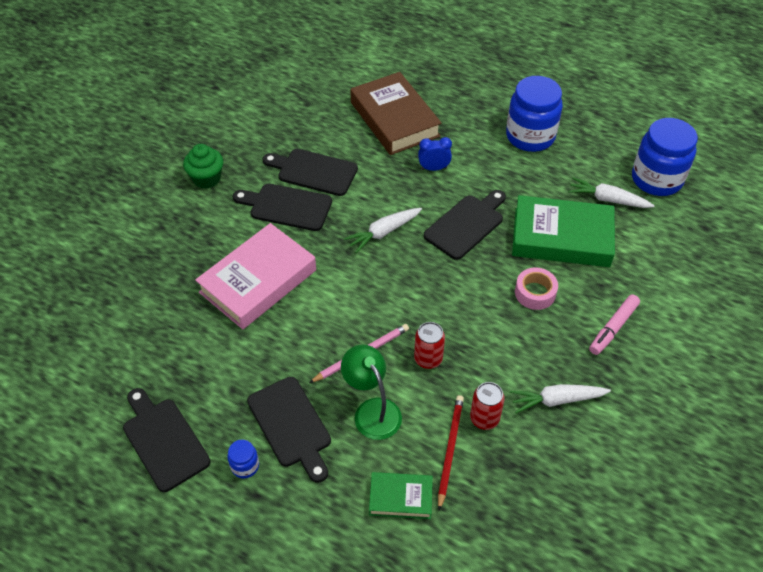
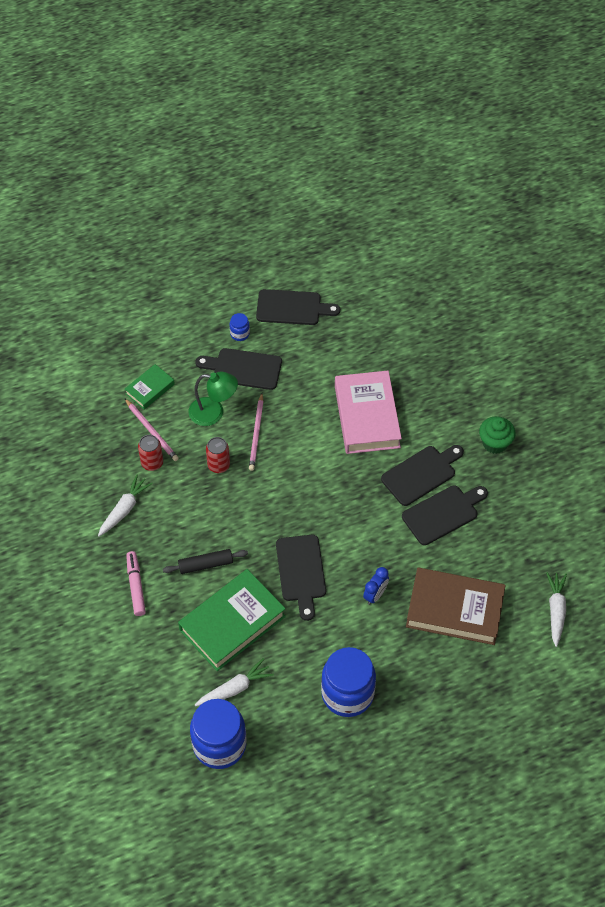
camera: 130 degrees right, 5 degrees up
white carrot [344,208,422,253] -> white carrot moved to [546,572,567,647]
red pencil [438,395,464,510] -> pink pencil [124,398,179,461]
pink tape [515,267,558,310] -> black rolling pin [163,549,248,574]

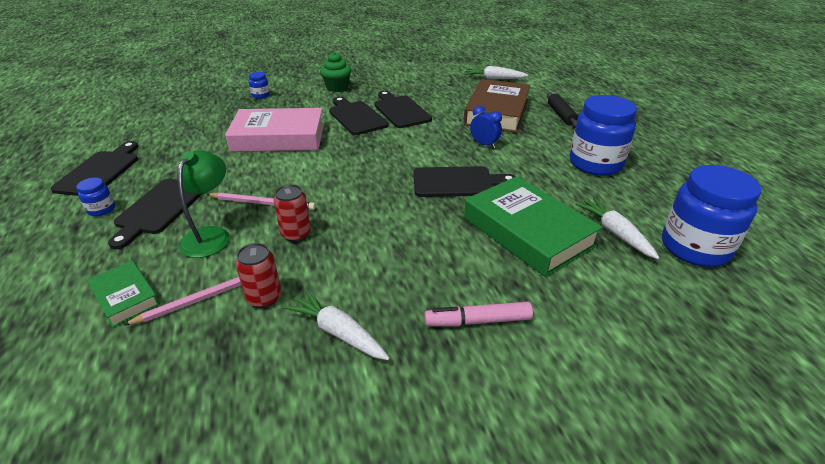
camera: 85 degrees left, 20 degrees down
black rolling pin [163,549,248,574] -> black rolling pin moved to [547,92,578,127]
none -> blue jar [249,72,270,99]

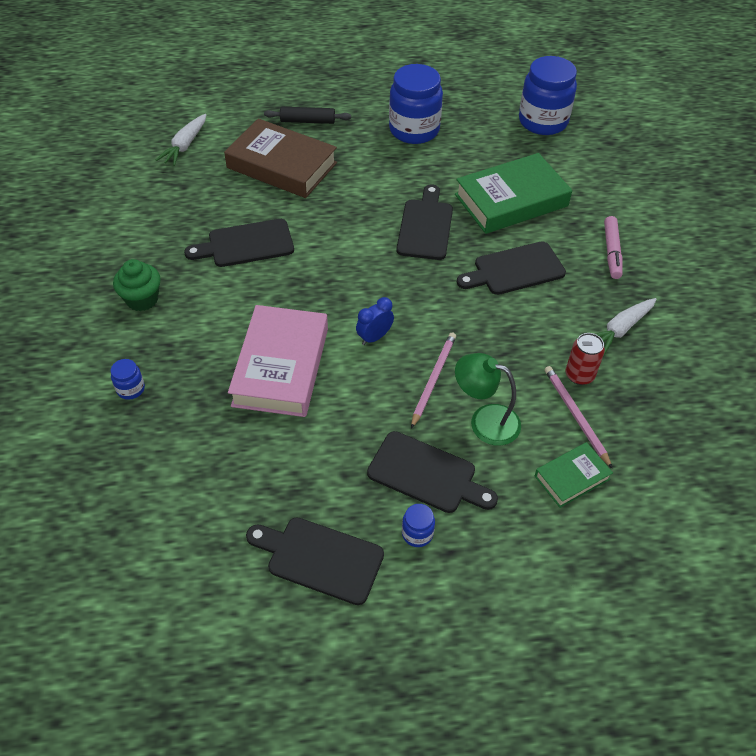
camera: 80 degrees left, 15 degrees up
red can [273,184,311,242] -> none
black cutting board [329,97,389,135] -> black cutting board moved to [457,241,566,295]
blue clock [470,106,502,148] -> blue clock moved to [356,297,394,345]
white carrot [575,197,660,259] -> none

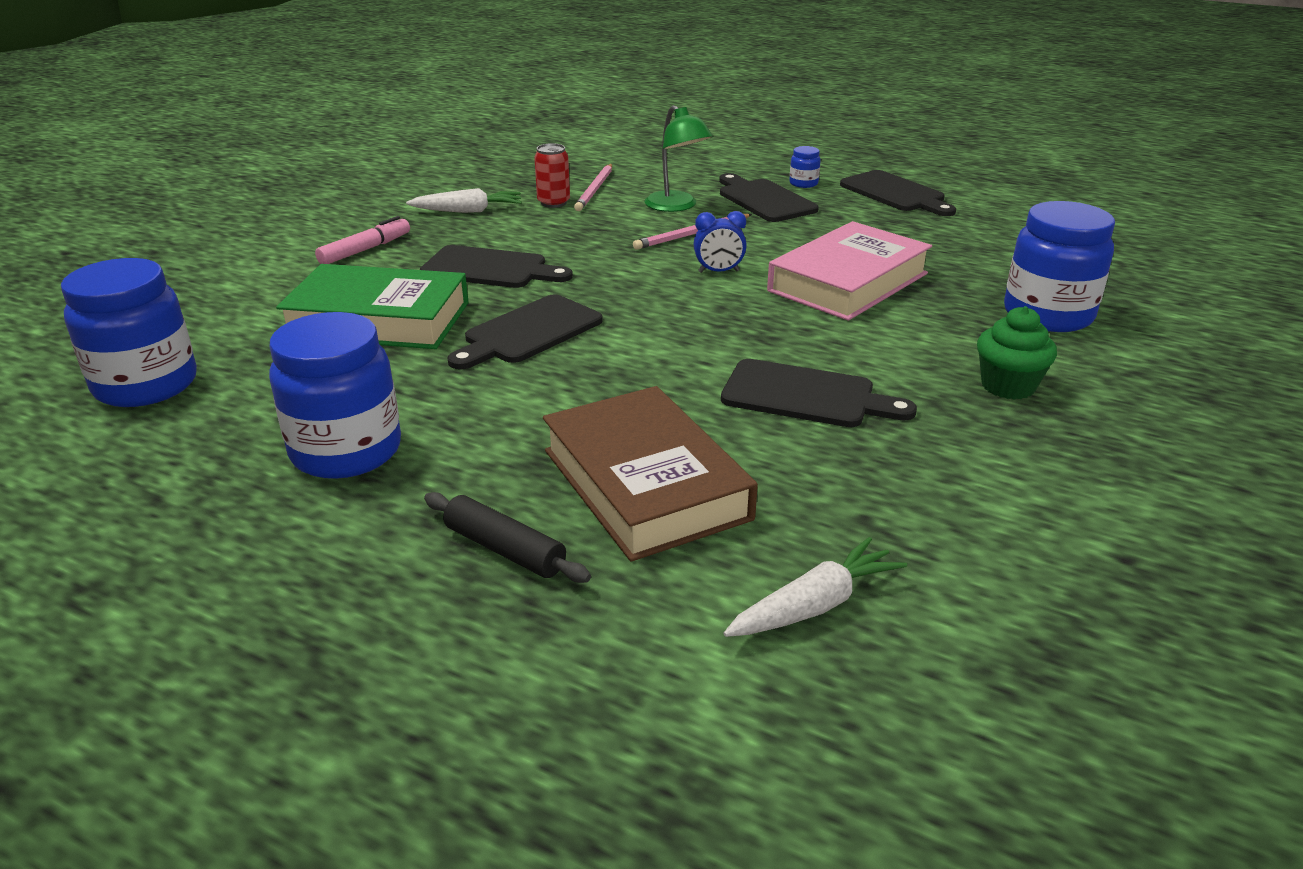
camera: 145 degrees left, 20 degrees down
blue jar [111,359,145,400] -> blue jar [1004,201,1115,332], size x2.31
green book [535,442,613,508] -> none

